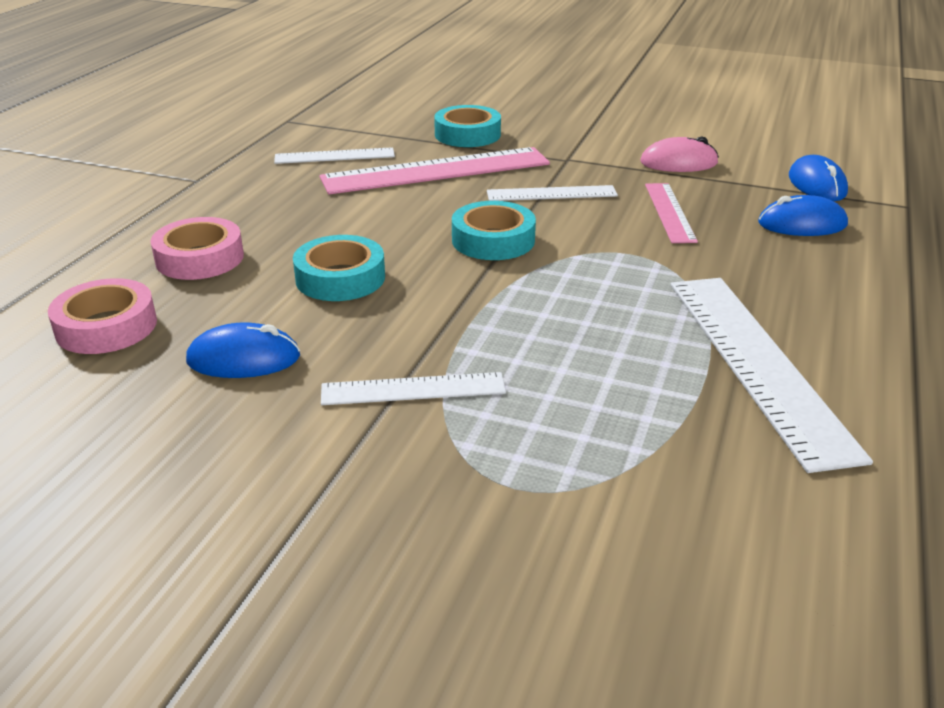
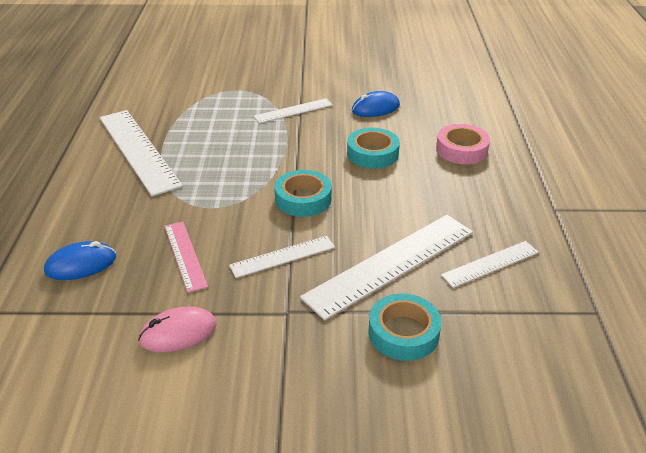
camera: 160 degrees right, 5 degrees up
pink tape [48,278,157,354] -> none
pink ruler [319,147,550,195] -> white ruler [300,215,473,320]
blue mouse [789,155,848,201] -> none

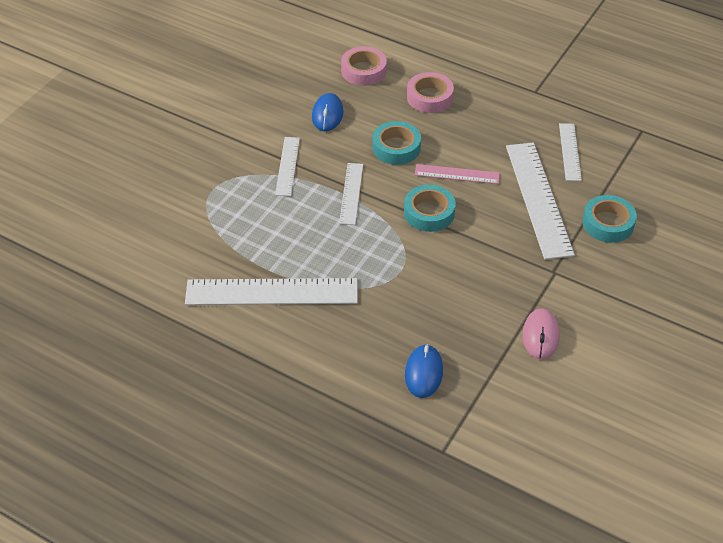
camera: 60 degrees left, 10 degrees up
pink ruler [164,221,208,293] -> pink ruler moved to [415,164,500,184]
white ruler [229,236,335,278] -> white ruler moved to [339,163,363,225]
none -> pink tape [341,46,387,86]

